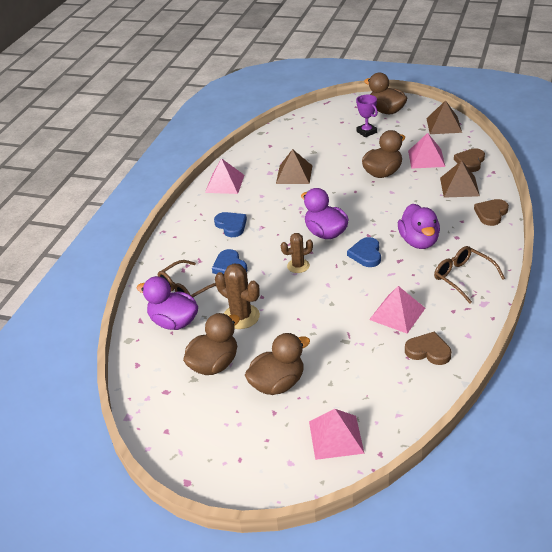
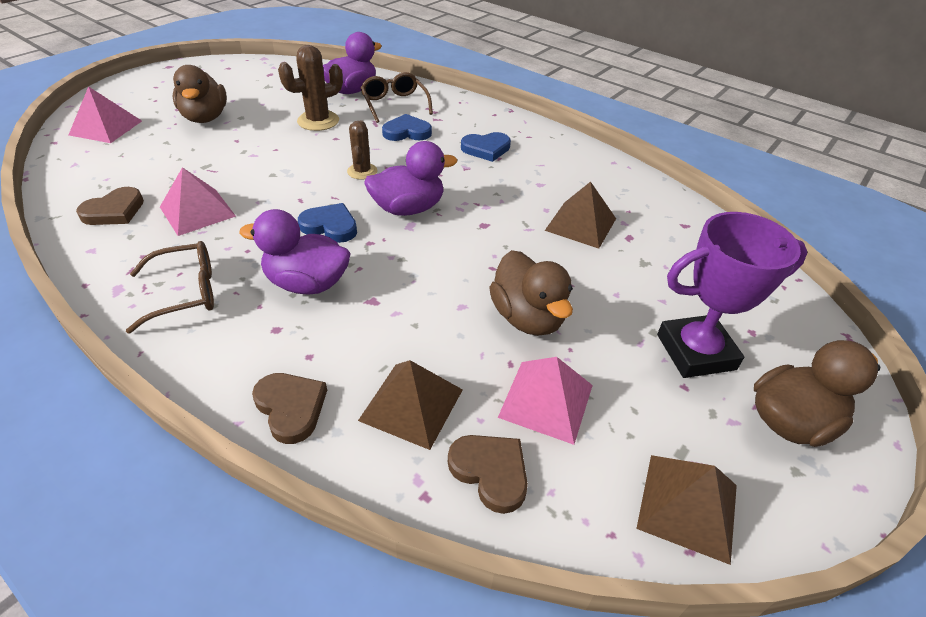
camera: 105 degrees right, 5 degrees up
brown duck [183,313,240,375] -> none
pink pyramid [205,158,244,194] -> none
purple trophy [356,95,378,137] -> purple trophy [657,212,807,378], size x1.75

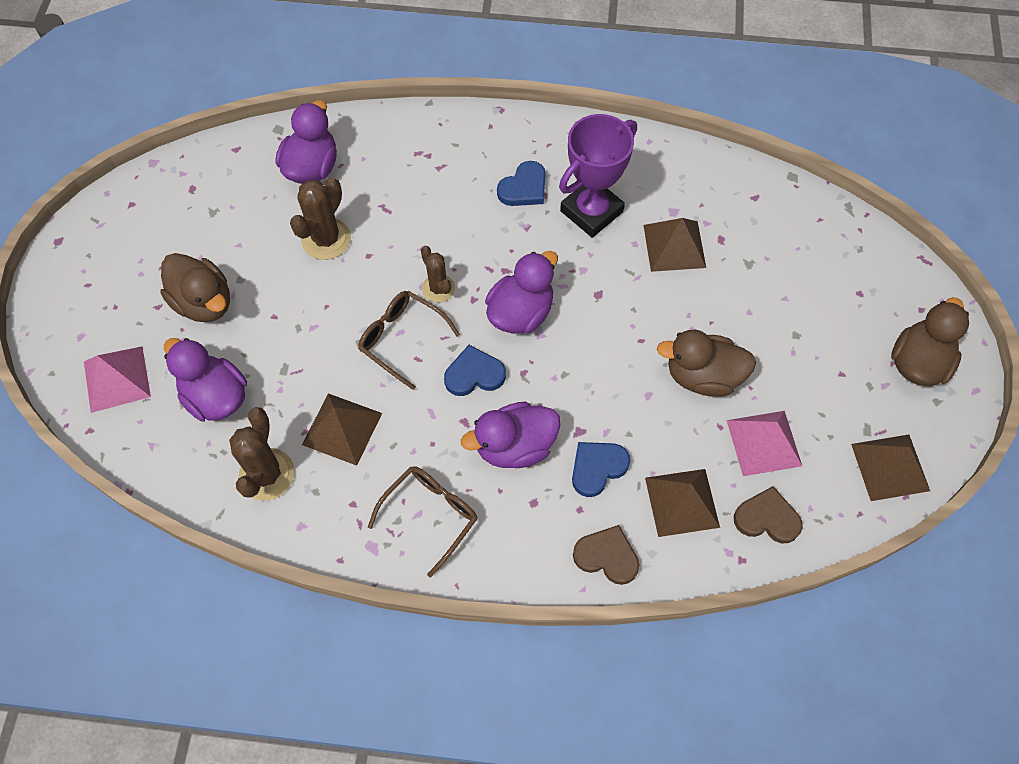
camera: 30 degrees left, 20 degrees up
brown heart [76,187,144,225] -> brown cactus [229,407,295,500]
pink pyramid [160,167,236,236] -> brown pyramid [302,393,382,466]
brown glasses [360,72,433,123] -> brown glasses moved to [358,291,460,390]
blue heart [382,114,432,141] -> blue heart moved to [572,442,630,497]
brown duck [489,250,573,336] -> brown duck turned 150 degrees clockwise [657,330,756,397]
purple trophy [657,212,807,378] -> purple trophy moved to [559,114,637,238]
none -> purple duck [164,338,247,421]

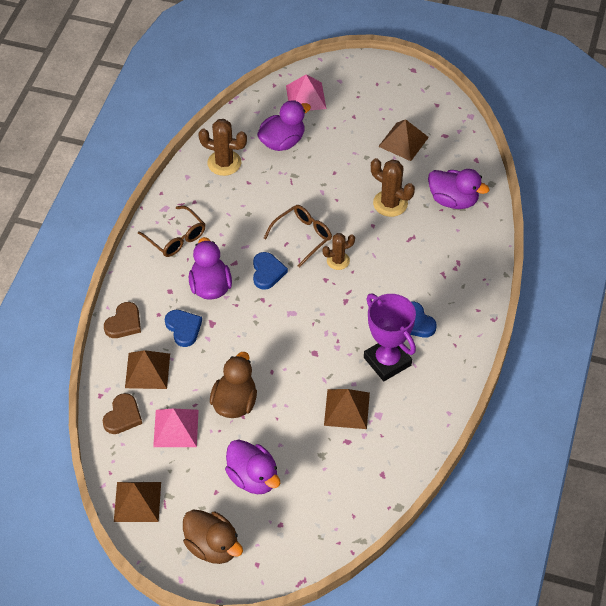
camera: 100 degrees right, 10 degrees down
brown duck [160,253,230,322] -> none
brown pyramid [302,393,382,466] -> brown pyramid moved to [378,119,429,161]
purple duck [485,251,558,334] -> purple duck moved to [225,439,280,494]

